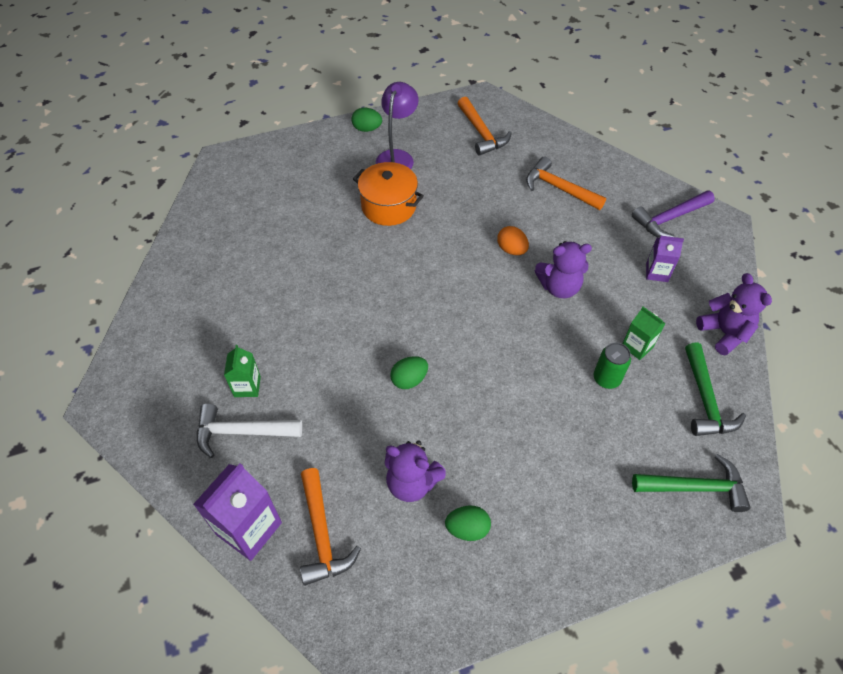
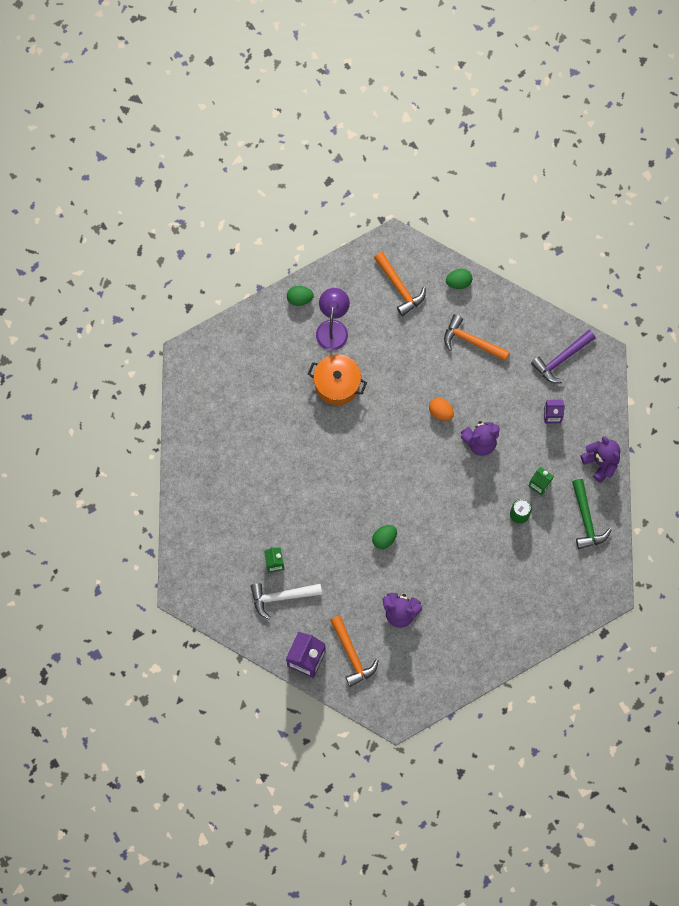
camera: 10 degrees left, 20 degrees up
green egg [445,506,491,541] -> green egg moved to [446,269,472,289]
green hammer [632,454,750,512] -> none

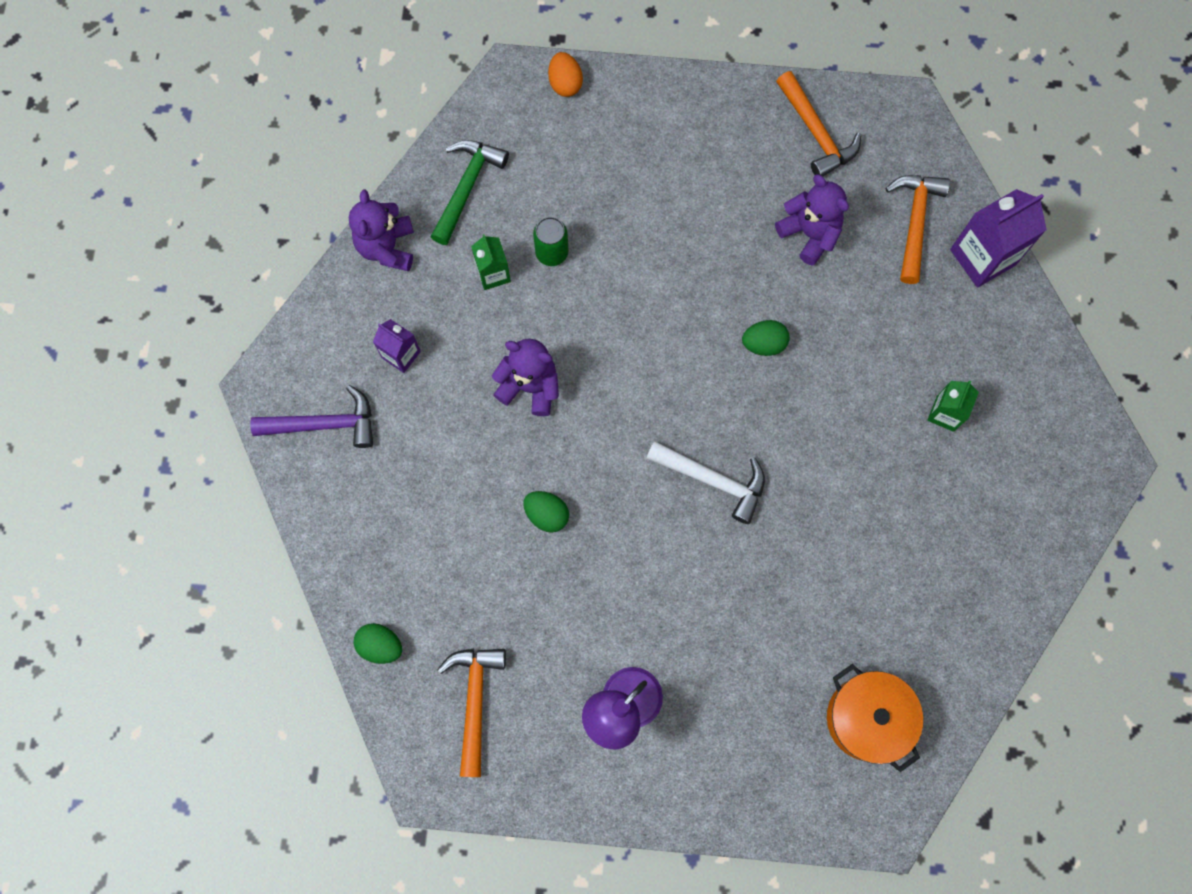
camera: 145 degrees left, 0 degrees up
white hammer [251,583,322,619] -> white hammer moved to [646,441,765,524]
green egg [287,286,314,306] -> green egg moved to [523,491,569,532]
orange pot [308,354,367,405] -> orange pot moved to [827,664,923,772]
orange egg [429,398,454,421] -> orange egg moved to [548,52,583,97]
orange hammer [444,314,510,361] -> orange hammer moved to [776,71,861,176]

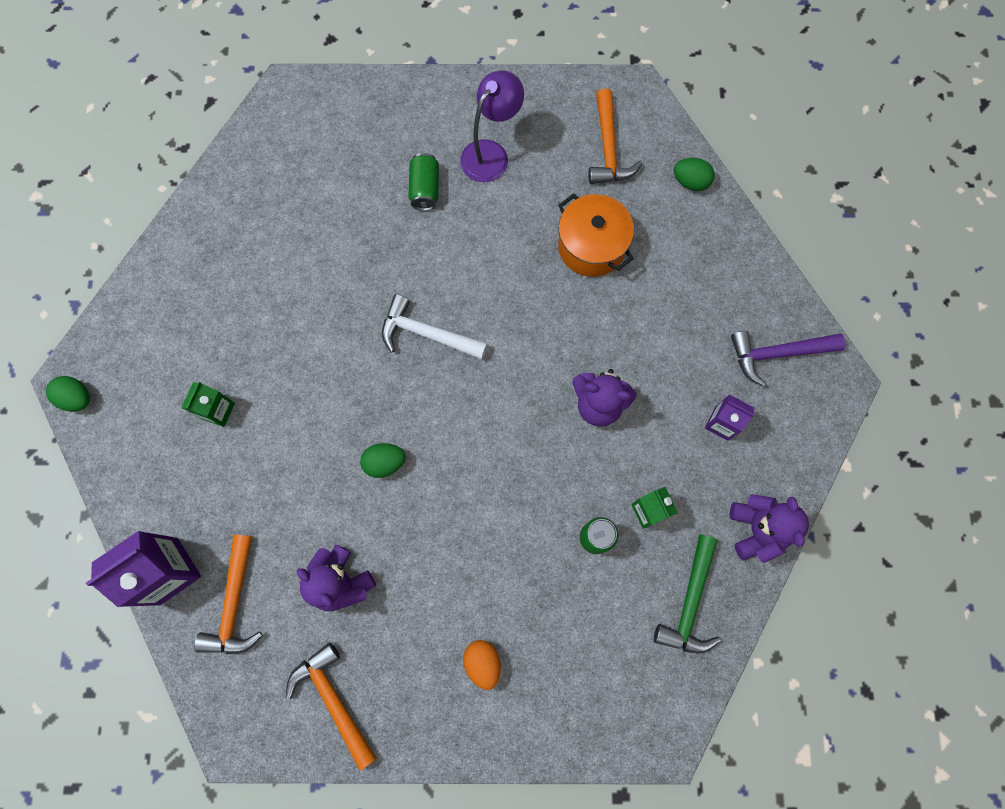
camera: 175 degrees right, 0 degrees up
green egg [523,491,569,532] -> green egg moved to [46,376,90,412]
orange egg [548,52,583,97] -> orange egg moved to [463,640,501,690]
orange pot [827,664,923,772] -> orange pot moved to [558,193,634,277]
none -> green can [408,153,439,211]

